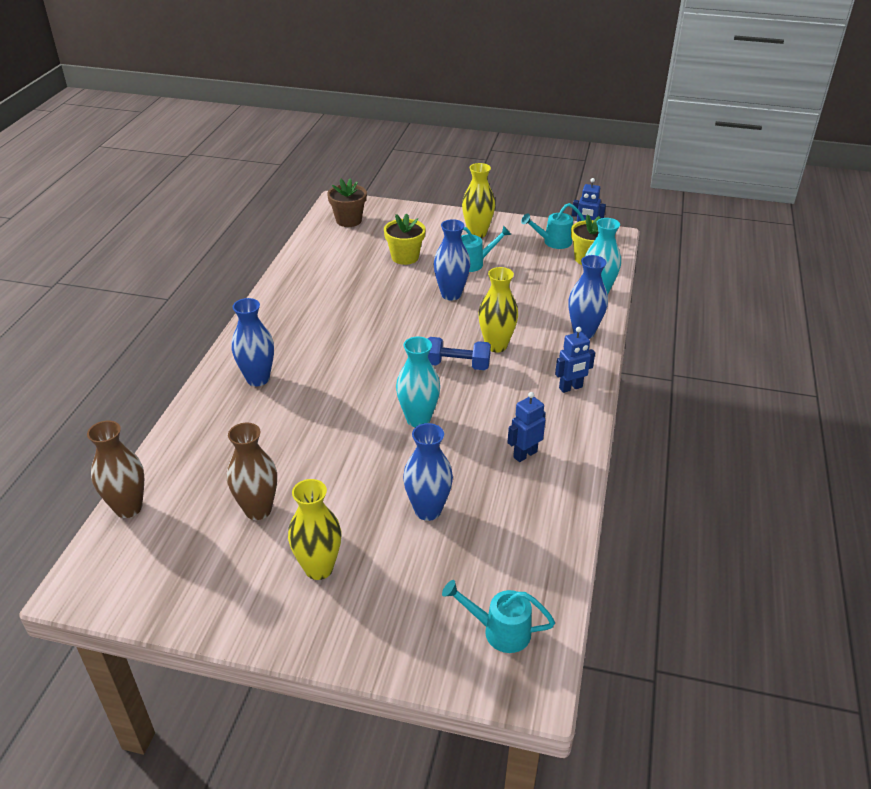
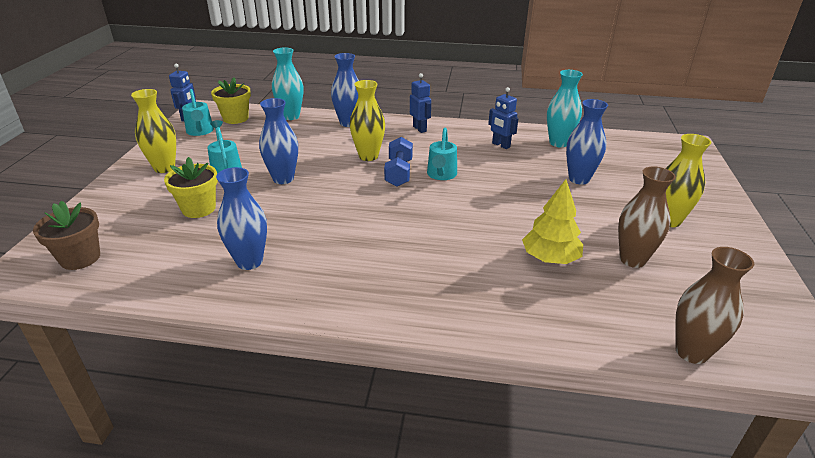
camera: 95 degrees left, 5 degrees down
blue vase [231,298,274,386] -> blue vase moved to [216,167,267,270]
turquoise vase [396,337,440,427] -> turquoise vase moved to [547,70,583,147]
turquoise watering can [442,580,555,653] -> turquoise watering can moved to [427,127,457,180]
none -> yellow tree [522,179,583,264]

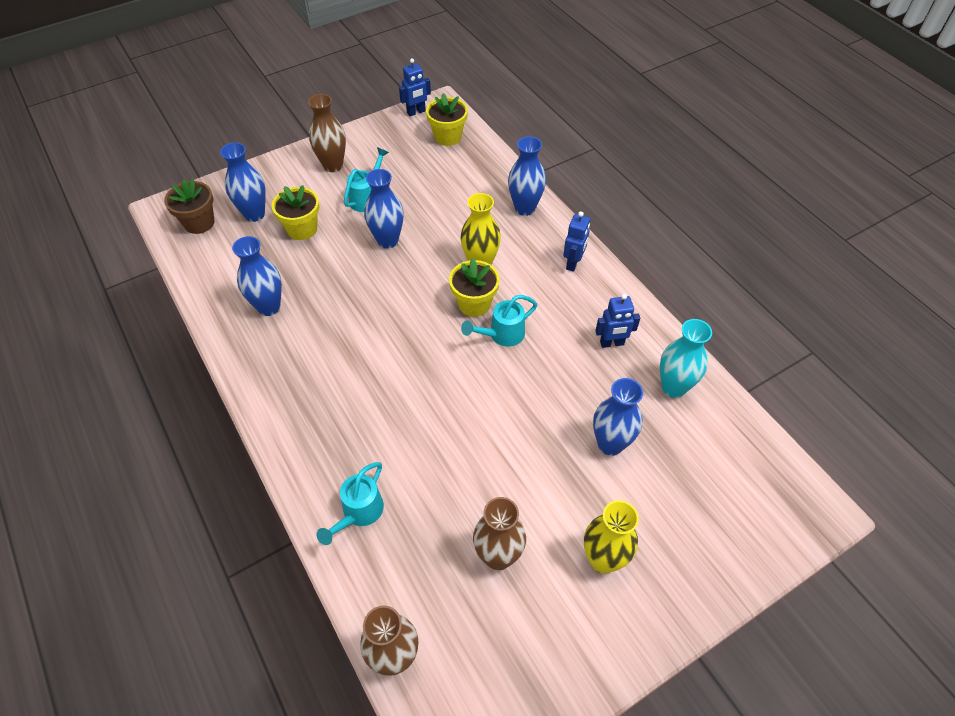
camera: 50 degrees right, 20 degrees up
yellow vase [131,89,176,173] -> brown vase [308,94,346,172]
turquoise watering can [182,89,214,136] -> turquoise watering can moved to [316,462,384,545]
turquoise vase [272,48,304,120] -> none
blue dumbbell [384,137,413,187] -> yellow flower pot [449,258,500,317]
blue robot [488,87,518,149] -> blue robot turned 105 degrees counterclockwise [595,294,640,348]
yellow tree [522,179,583,264] -> none
none -> blue vase [220,142,266,222]

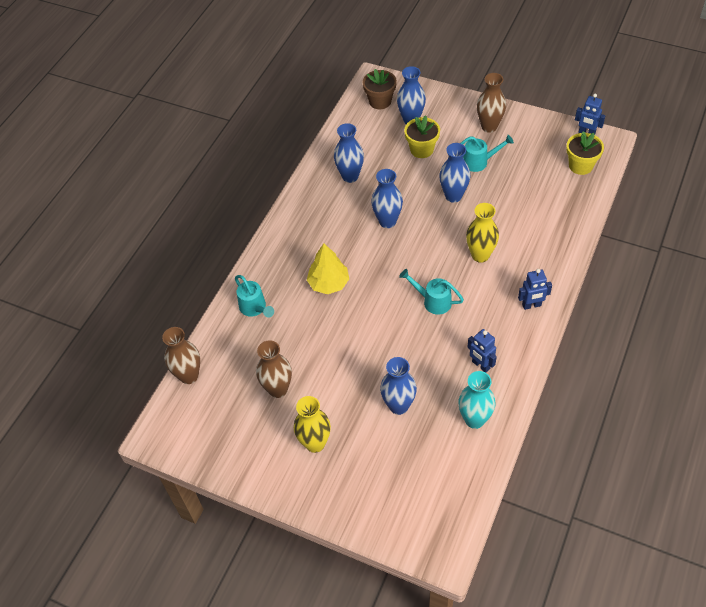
camera: 60 degrees right, 0 degrees up
turquoise watering can [316,462,384,545] -> turquoise watering can turned 120 degrees counterclockwise [235,275,274,318]
yellow flower pot [449,258,500,317] -> none
blue vase [508,136,546,216] -> blue vase moved to [371,169,403,228]
none -> yellow tree [307,243,349,294]

